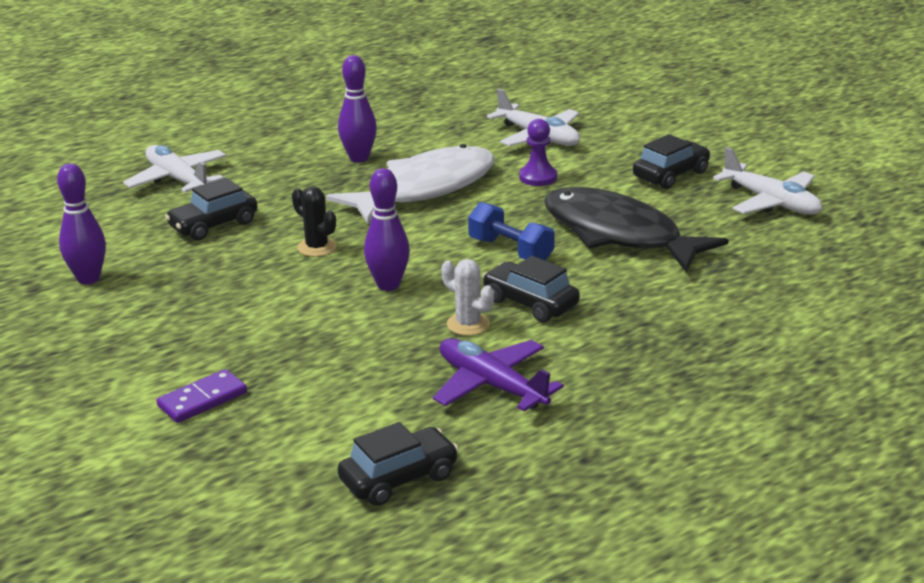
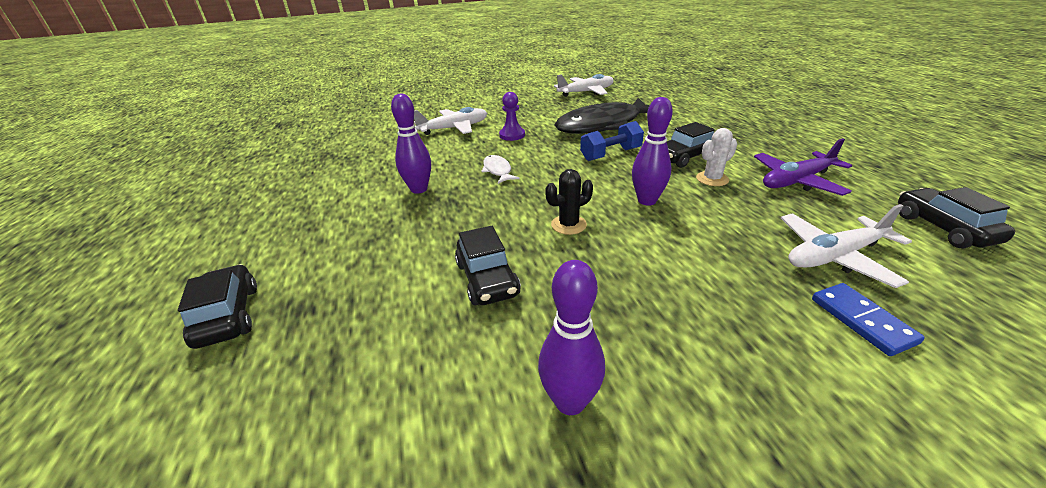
camera: 70 degrees left, 5 degrees up
white plane [123,145,226,193] -> white plane moved to [781,204,912,288]
purple domino [157,369,247,423] -> blue domino [812,283,925,356]
white fish [326,144,495,224] -> white fish [482,155,520,184], size x0.41
black car [633,134,710,189] -> black car moved to [178,264,257,349]

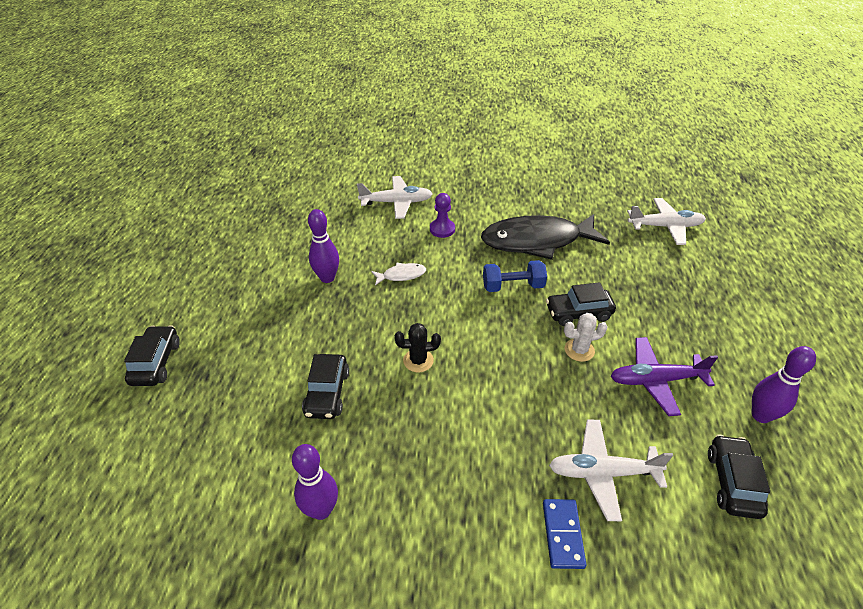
camera: 20 degrees right, 10 degrees up
white fish [482,155,520,184] -> white fish turned 75 degrees clockwise [371,263,426,285]
white plane [554,74,614,97] -> white plane moved to [627,198,706,245]
purple bowling pin [632,97,673,206] -> purple bowling pin moved to [752,346,816,423]

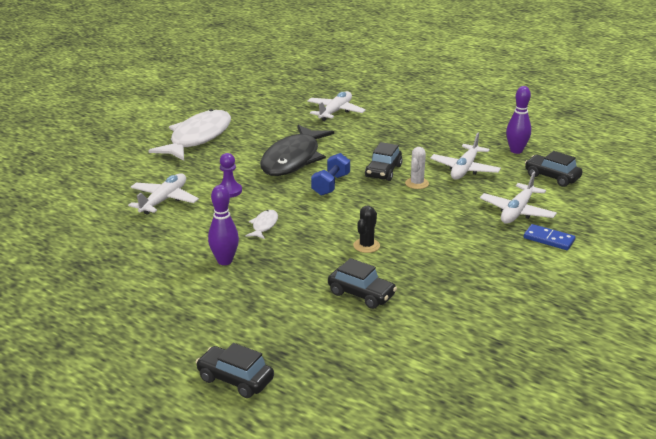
camera: 60 degrees left, 15 degrees down
purple bowling pin [292,444,338,520] -> none
purple plane [611,337,718,416] -> white plane [430,133,501,180]
none -> white fish [148,109,231,161]

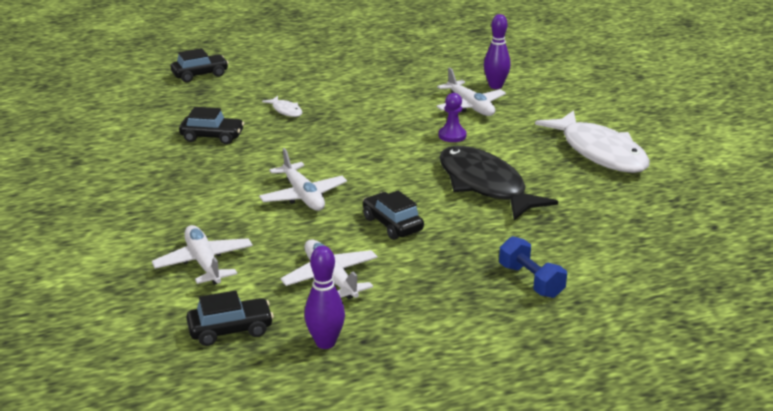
camera: 125 degrees right, 0 degrees up
purple bowling pin [208,185,239,265] -> purple bowling pin moved to [484,14,511,89]
white fish [246,210,278,239] -> white fish moved to [262,96,303,117]
white plane [307,91,366,121] -> white plane moved to [259,148,347,211]
blue dumbbell [311,153,350,196] -> blue dumbbell moved to [499,236,567,298]
black car [328,258,397,309] -> black car turned 150 degrees counterclockwise [179,107,244,144]
black cactus [353,206,380,253] -> none
white cactus [405,147,429,189] -> none
blue domino [524,224,576,250] -> none

